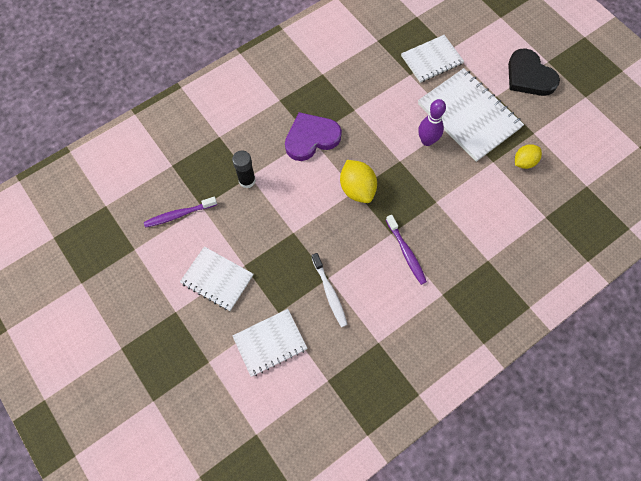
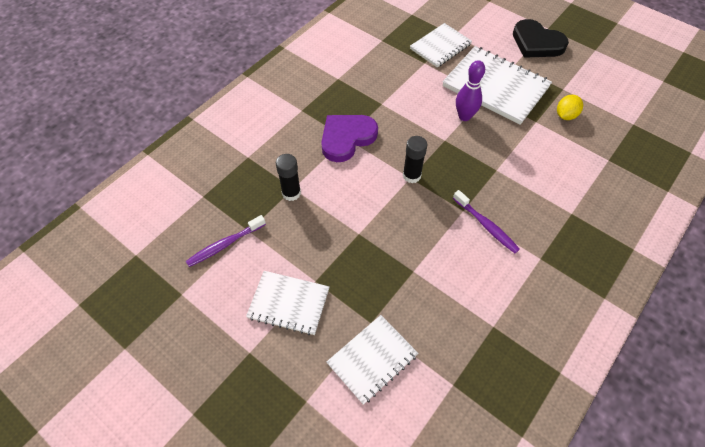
camera: 15 degrees left, 10 degrees down
white toothbrush [312,253,348,327] -> none
yellow lemon [340,160,377,203] -> black glue stick [403,136,427,183]

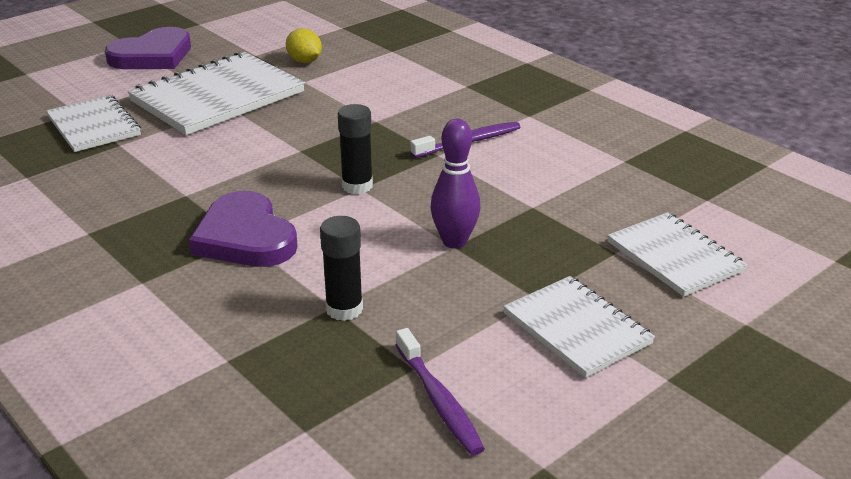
camera: 80 degrees left, 25 degrees down
white notebook [246,271,329,335] -> white notebook turned 60 degrees counterclockwise [503,276,655,378]
purple bowling pin [456,60,485,121] -> purple bowling pin moved to [431,119,480,249]
black heart [513,19,569,58] -> purple heart [105,27,191,69]

